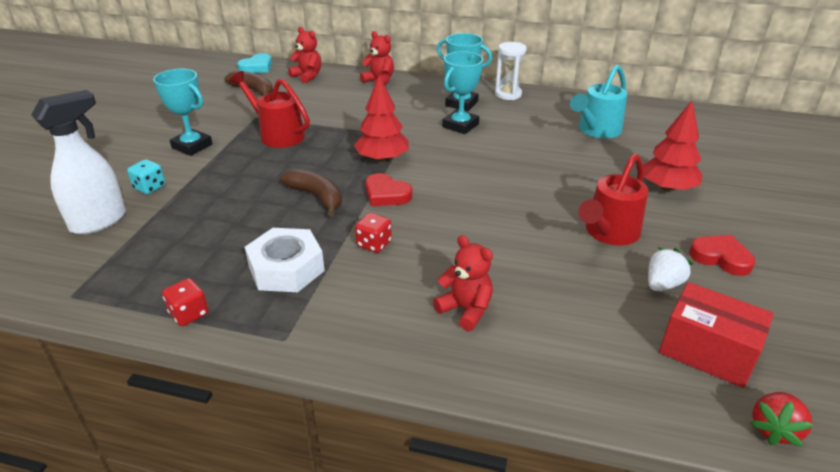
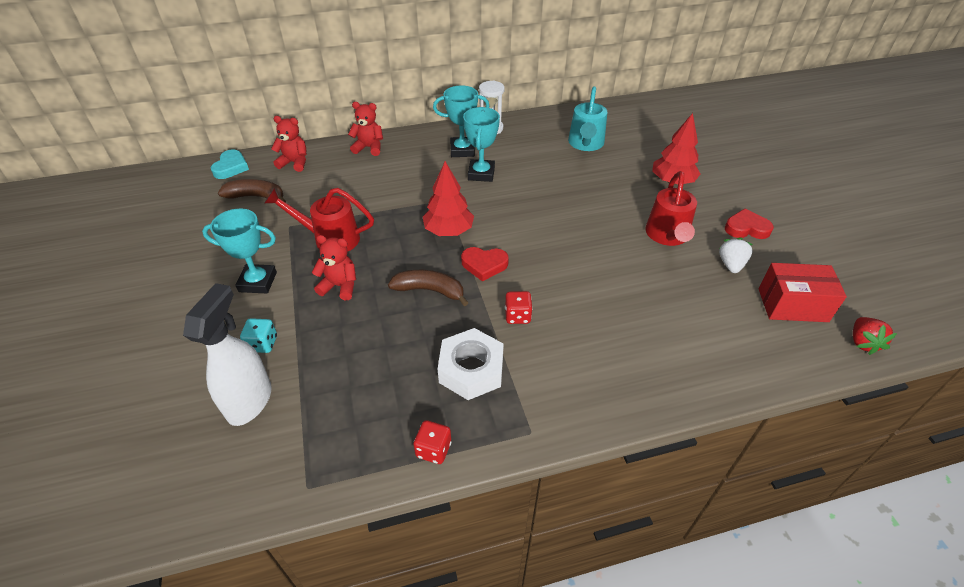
camera: 30 degrees left, 10 degrees up
red teddy bear [433,235,493,331] -> red teddy bear moved to [312,235,356,300]

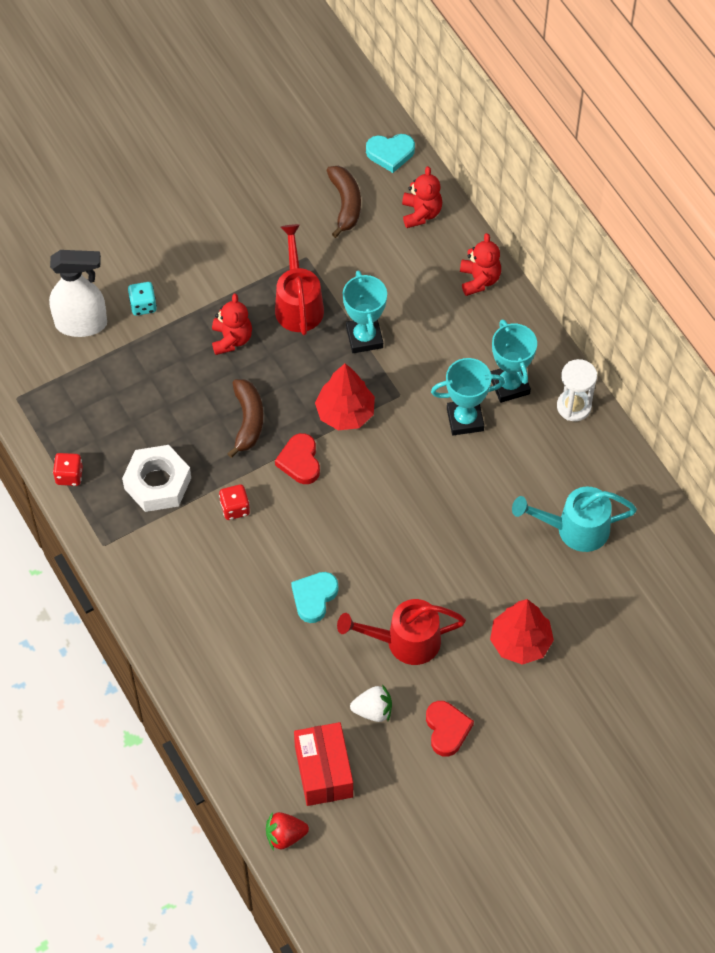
camera: 75 degrees right, 15 degrees up
turquoise trophy [202,209,277,293] -> turquoise trophy moved to [343,270,387,353]
none -> turquoise heart [291,572,338,623]

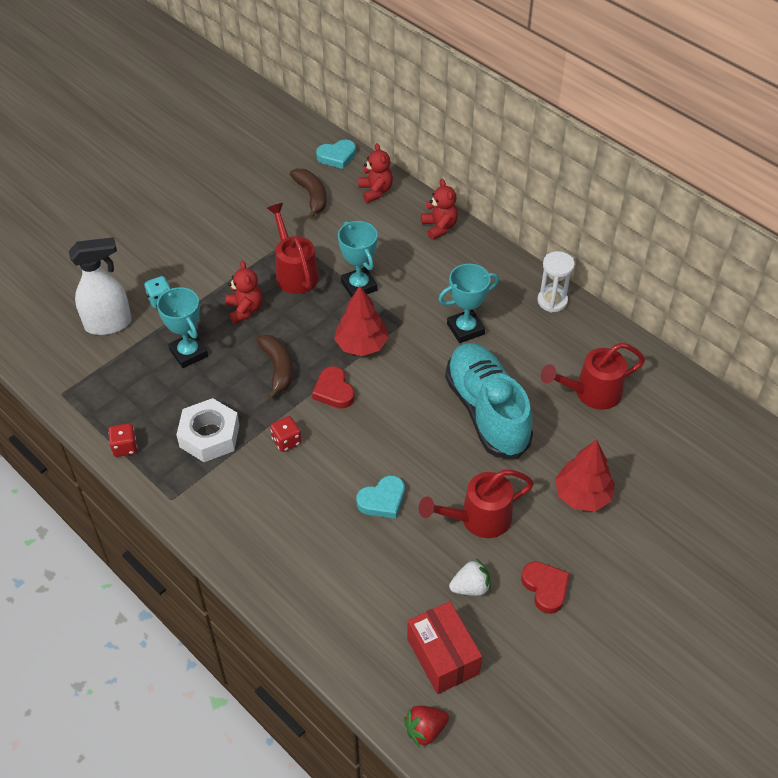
camera: 15 degrees left, 10 degrees down
turquoise heart [291,572,338,623] -> turquoise heart turned 135 degrees counterclockwise [356,475,405,519]
turquoise trophy [490,319,537,403] -> turquoise trophy moved to [157,287,208,368]
turquoise watering can [512,487,637,552] -> red watering can [541,343,645,410]
none -> turquoise shoe [445,343,533,459]

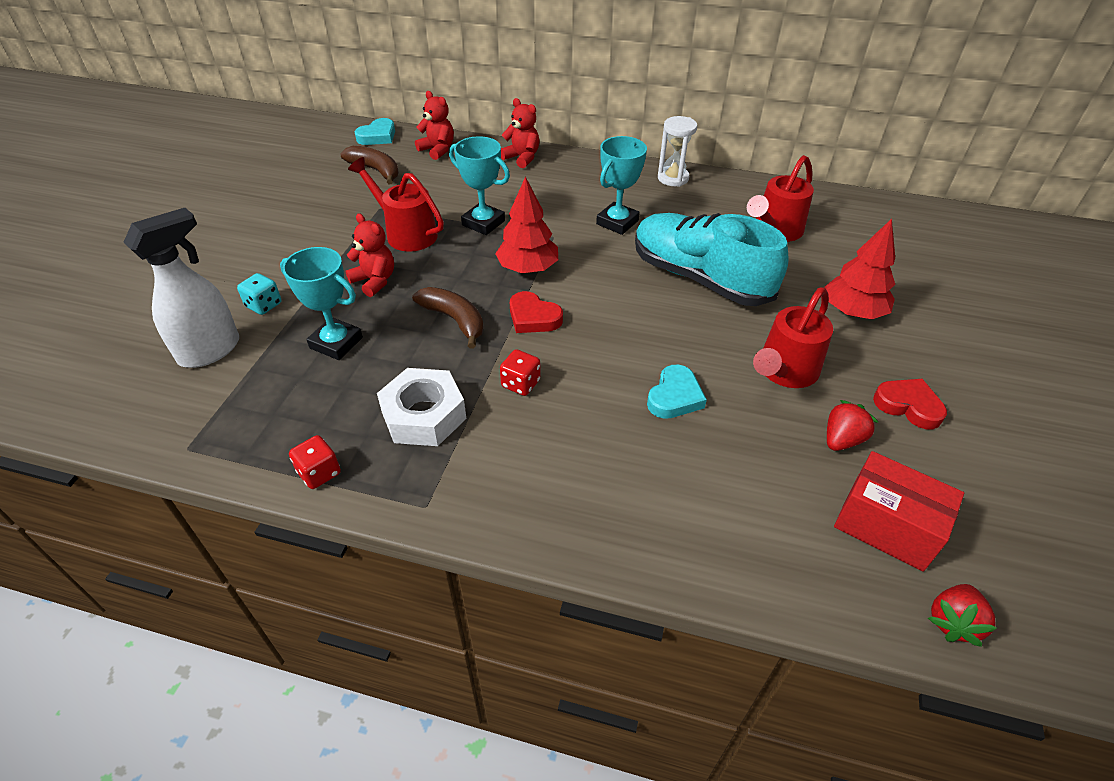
camera: 30 degrees left, 5 degrees down
white strawberry [449,558,491,596] -> red strawberry [827,400,878,451]

